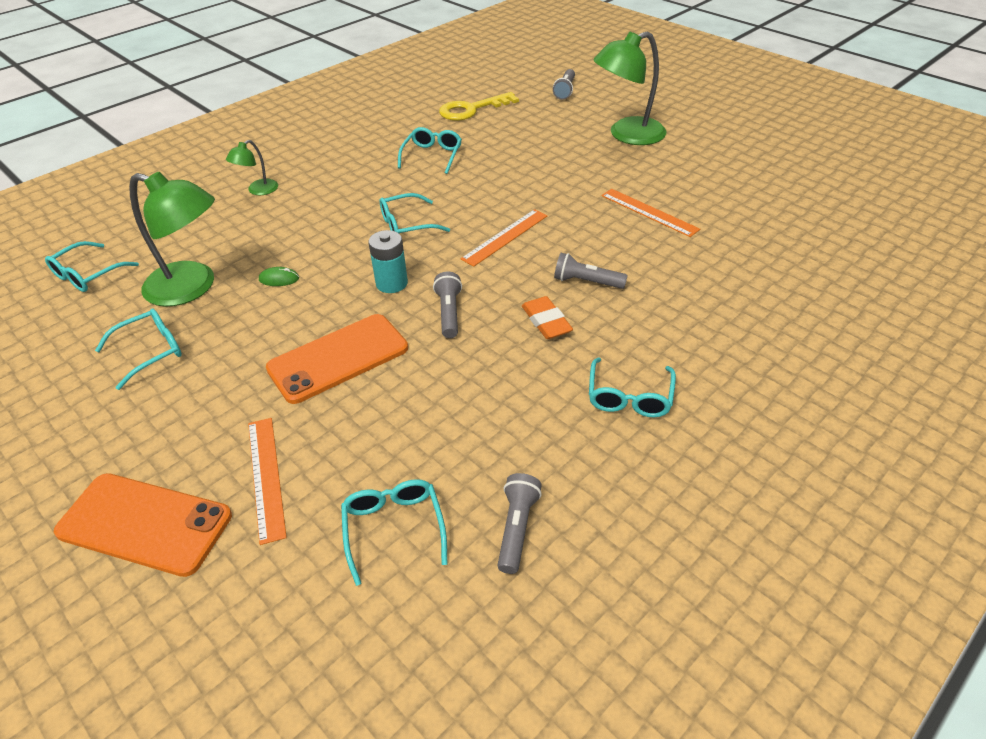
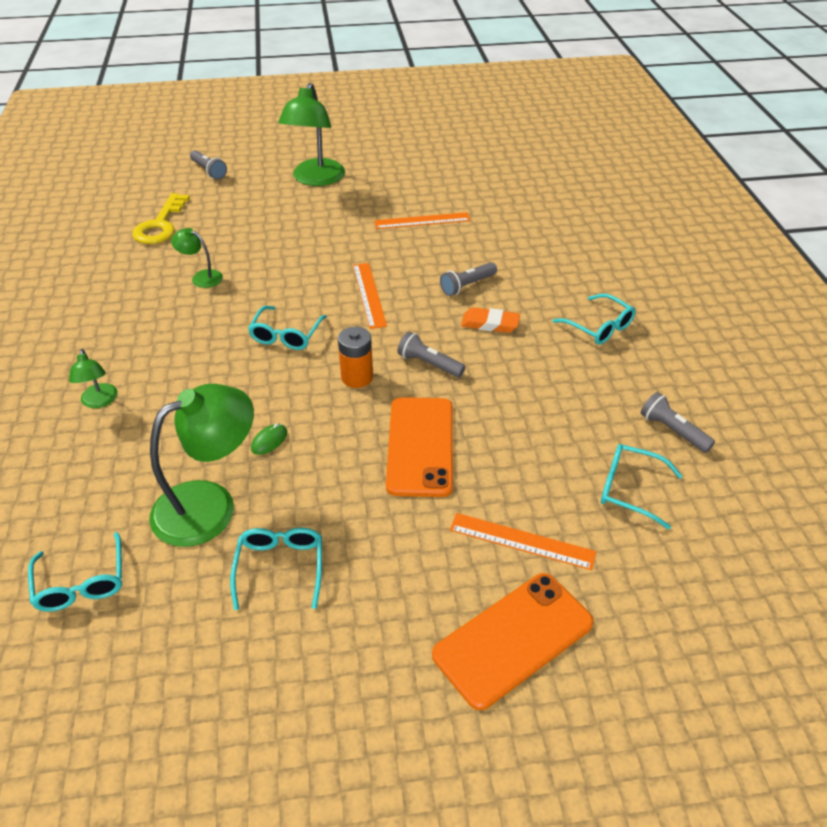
camera: 55 degrees left, 0 degrees up
turquoise battery [369,230,408,293] -> orange battery [338,327,373,388]
turquoise glasses [398,127,462,174] -> green lamp [171,228,223,288]

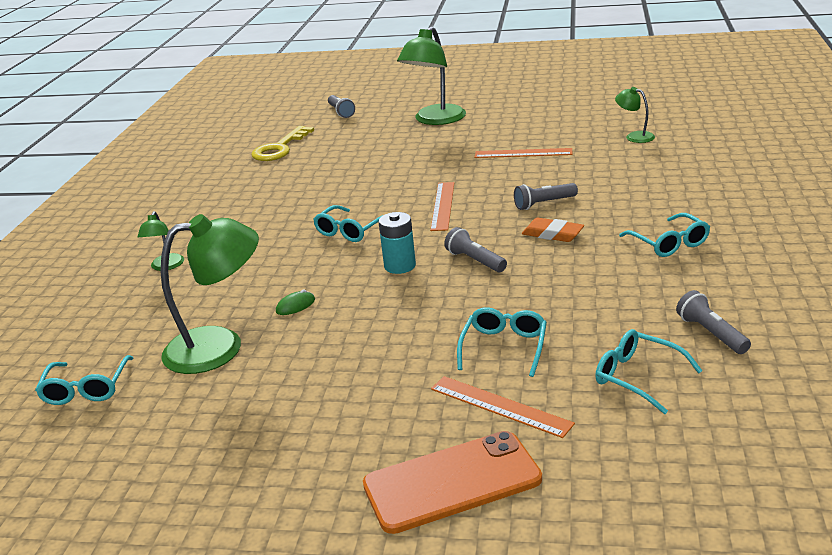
camera: 20 degrees right, 15 degrees down
green lamp [171,228,223,288] -> green lamp moved to [615,87,655,143]
turquoise glasses [230,528,322,610] -> turquoise glasses moved to [457,307,547,377]
orange battery [338,327,373,388] -> turquoise battery [379,212,416,274]
orange phone [386,397,453,497] -> none

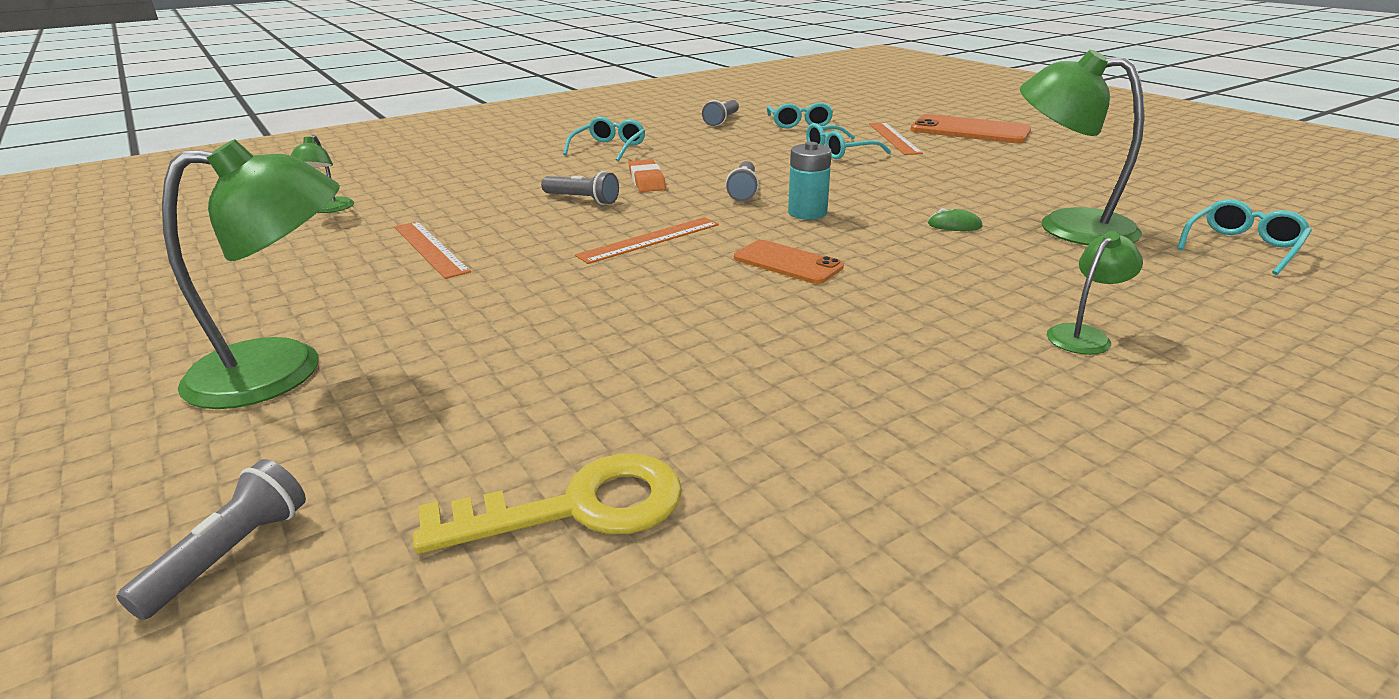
camera: 135 degrees left, 0 degrees up
turquoise glasses [313,205,383,242] -> orange phone [734,240,844,284]

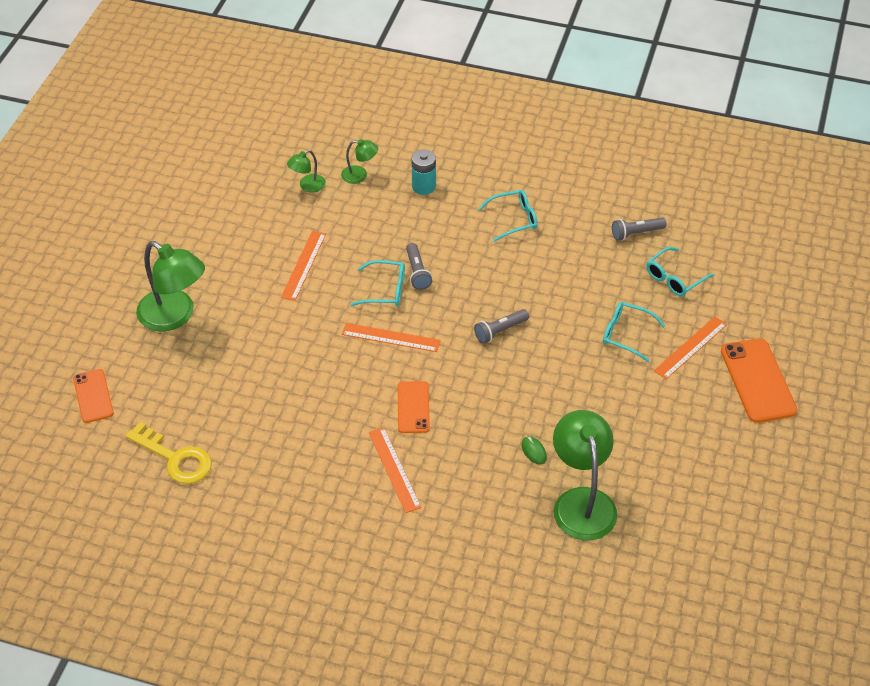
camera: 50 degrees right, 20 degrees up
grey flashlight [117,459,306,620] -> orange phone [73,369,114,423]
orange eraser [629,159,666,192] -> none
turquoise battery [788,142,832,220] -> turquoise battery moved to [411,149,436,195]
green lamp [1047,231,1143,355] -> green lamp moved to [341,139,378,184]
turquoise glasses [1177,199,1312,275] -> turquoise glasses moved to [350,260,405,306]
none -> orange ruler [369,427,422,513]

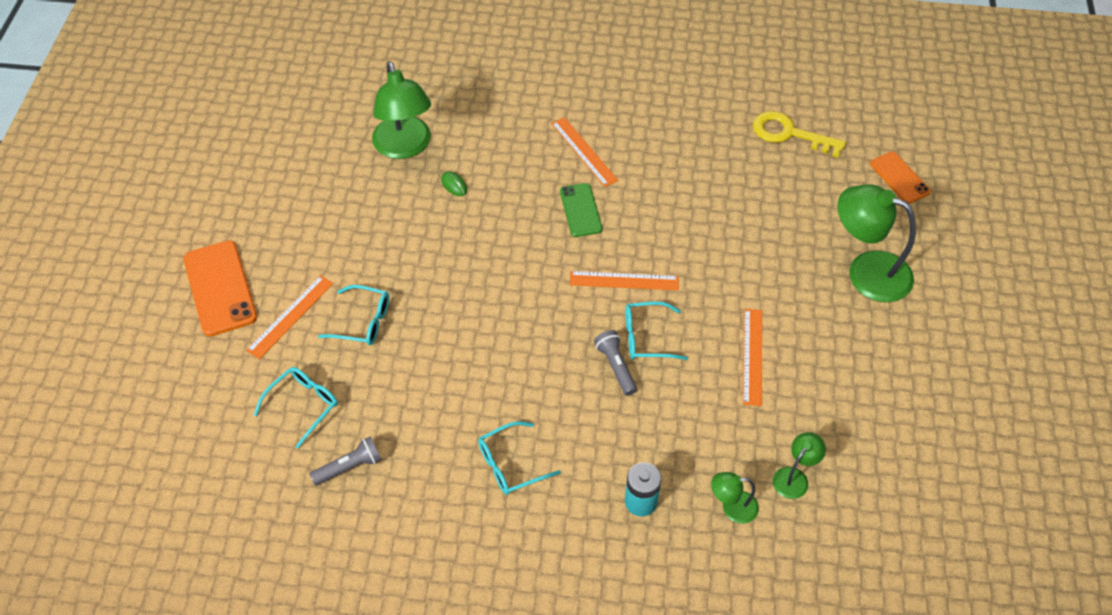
camera: 170 degrees right, 5 degrees up
orange phone [398,381,430,433] -> green phone [560,183,603,237]
grey flashlight [474,309,529,344] -> none

